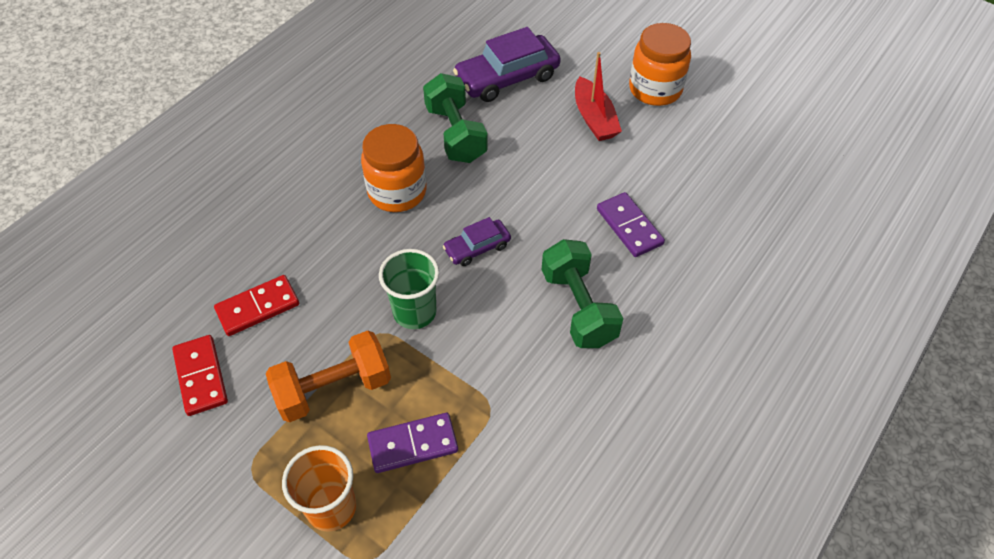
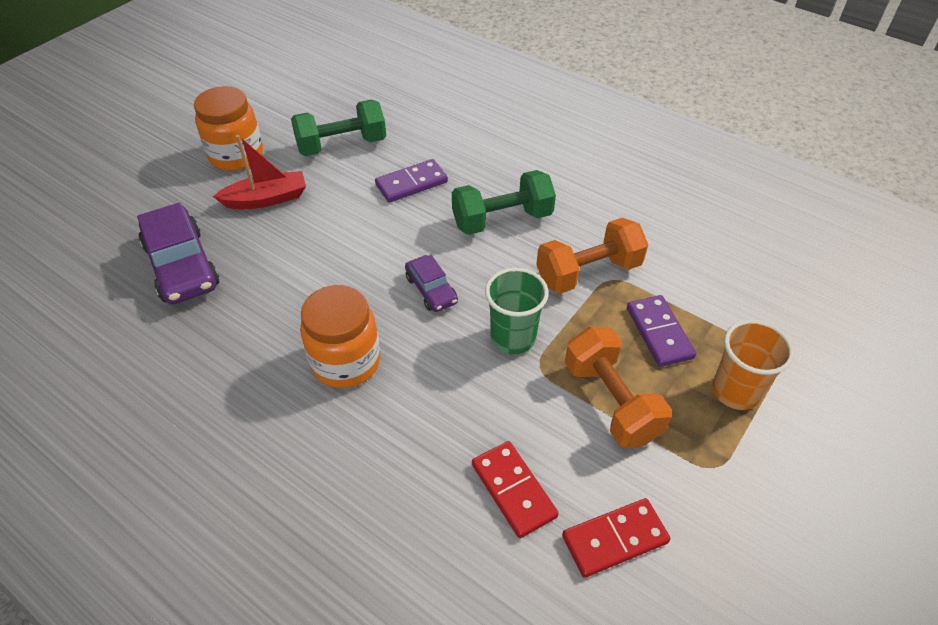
camera: 90 degrees left, 5 degrees down
green dumbbell [423,73,488,163] -> green dumbbell moved to [291,99,386,156]
none -> orange dumbbell [536,218,648,294]

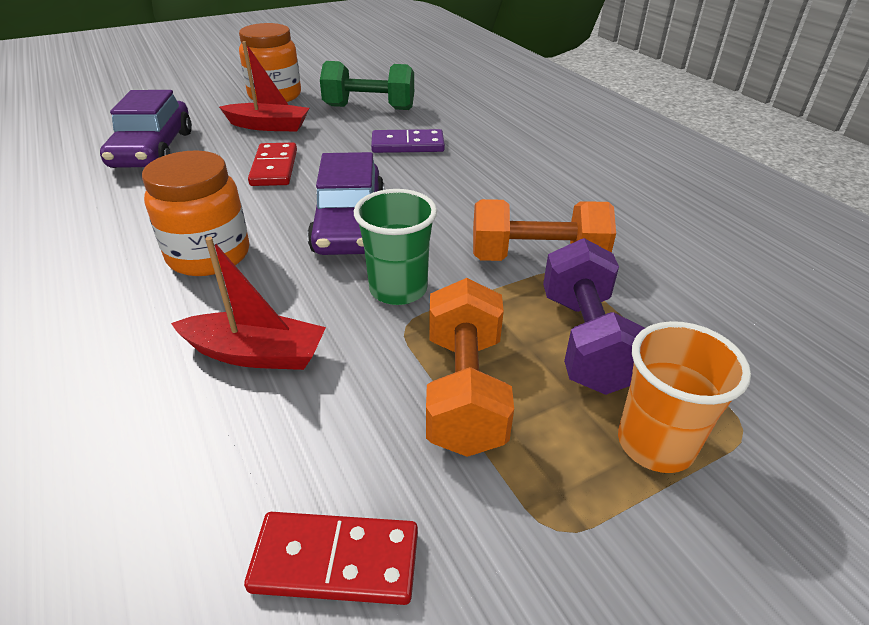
camera: 25 degrees right, 10 degrees down
purple car [405,255,458,312] -> purple car [307,152,385,255], size x1.82
green dumbbell [452,170,556,235] -> none
red domino [472,441,559,538] -> red domino moved to [248,143,297,186]
purple domino [627,295,696,367] -> purple dumbbell [543,238,645,395]
none -> red boat [171,237,326,370]

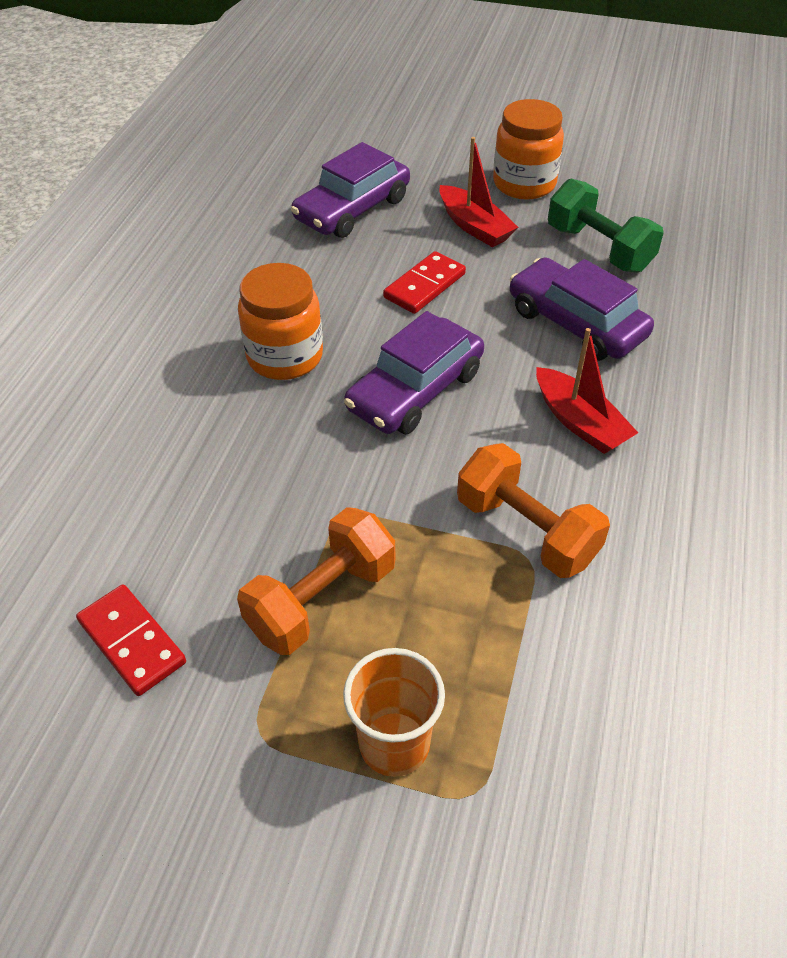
camera: 45 degrees right, 10 degrees up
red boat [171,237,326,370] -> red boat moved to [536,328,638,454]
green cup [354,189,437,305] -> none
purple domino [371,129,445,153] -> purple car [510,257,654,361]
purple dumbbell [543,238,645,395] -> none

